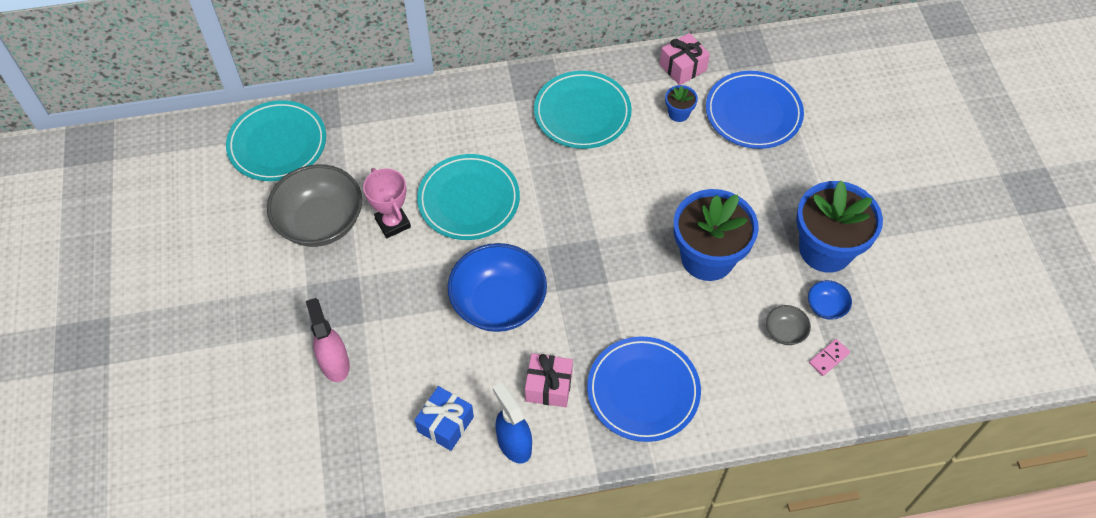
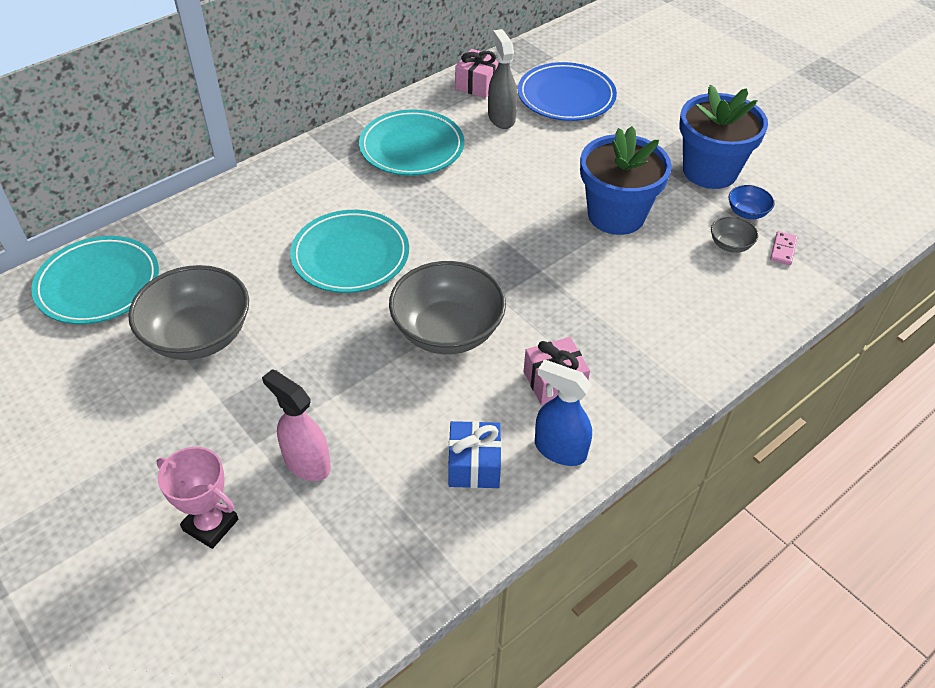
camera: 30 degrees left, 10 degrees down
pink trophy [363,168,411,238] -> pink trophy moved to [157,447,238,549]
blue bowl [448,243,547,332] -> grey bowl [389,261,506,354]
blue plate [587,336,701,442] -> none
blue flower pot [665,85,698,122] -> grey spray bottle [488,29,517,129]

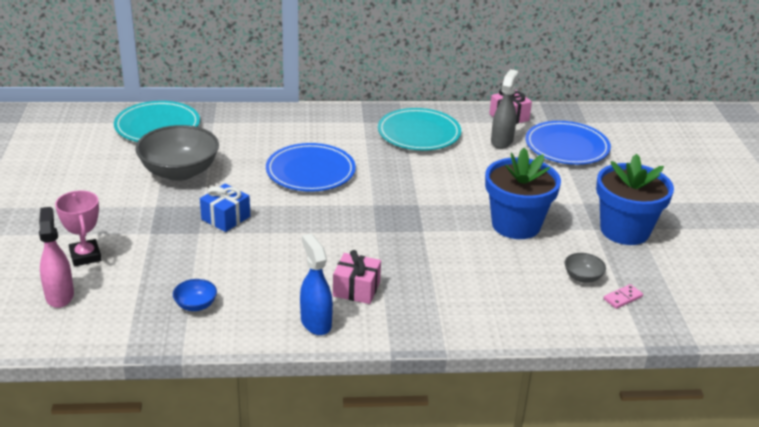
camera: 35 degrees right, 15 degrees down
pink spray bottle [262,369,331,481] -> pink spray bottle moved to [39,207,74,308]
turquoise plate [290,210,409,293] -> blue plate [266,143,356,191]
grey bowl [389,261,506,354] -> none
blue gift [448,421,502,488] -> blue gift moved to [200,184,250,232]
blue bowl [728,185,774,219] -> blue bowl moved to [173,279,217,311]

